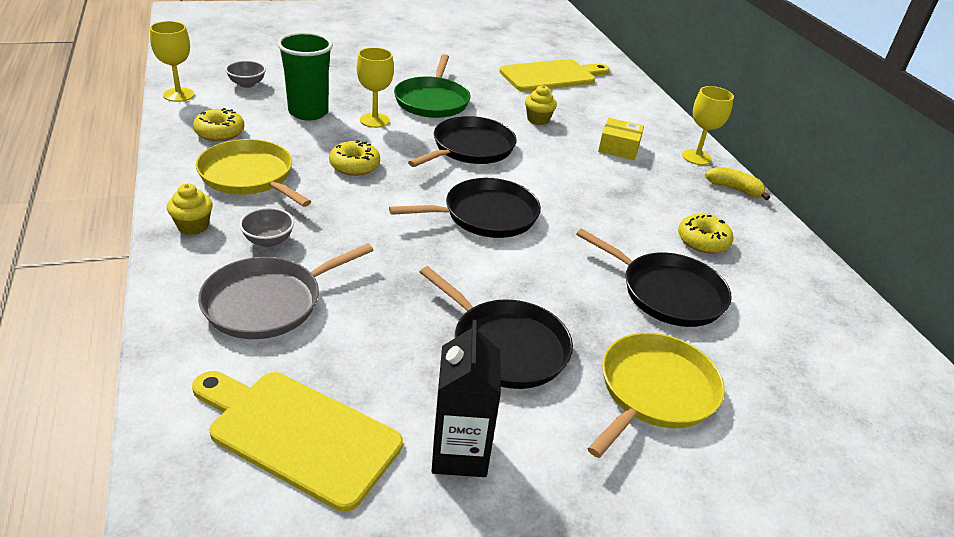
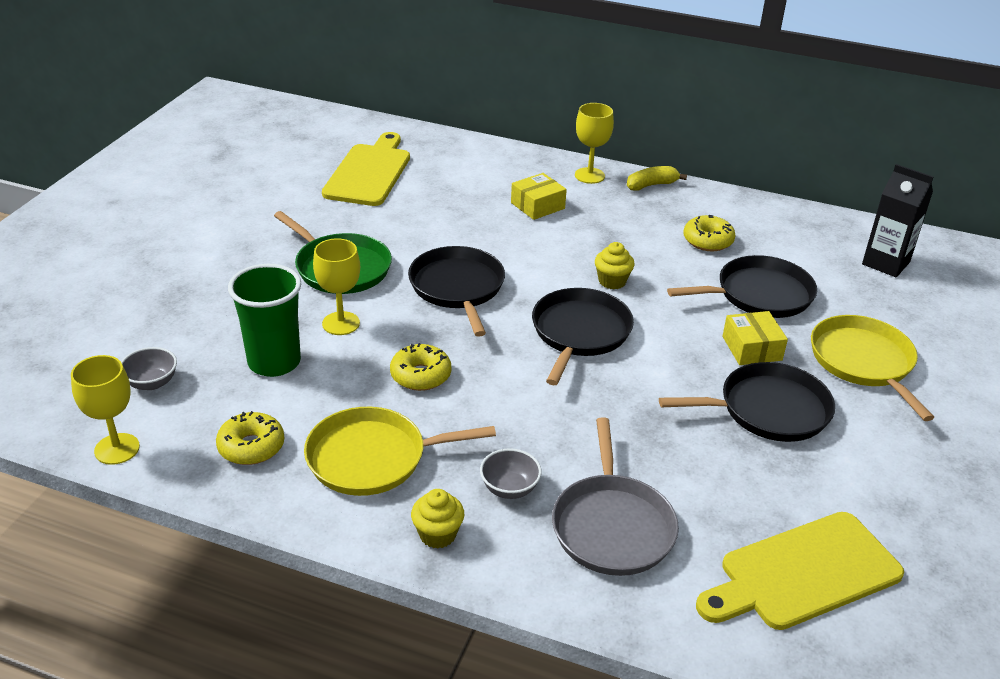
camera: 50 degrees left, 0 degrees up
black carton [431,320,501,477] -> black carton moved to [862,164,933,277]
yellow cupcake [525,85,557,125] -> yellow cupcake moved to [595,242,635,289]
none -> yellow box [723,311,788,365]

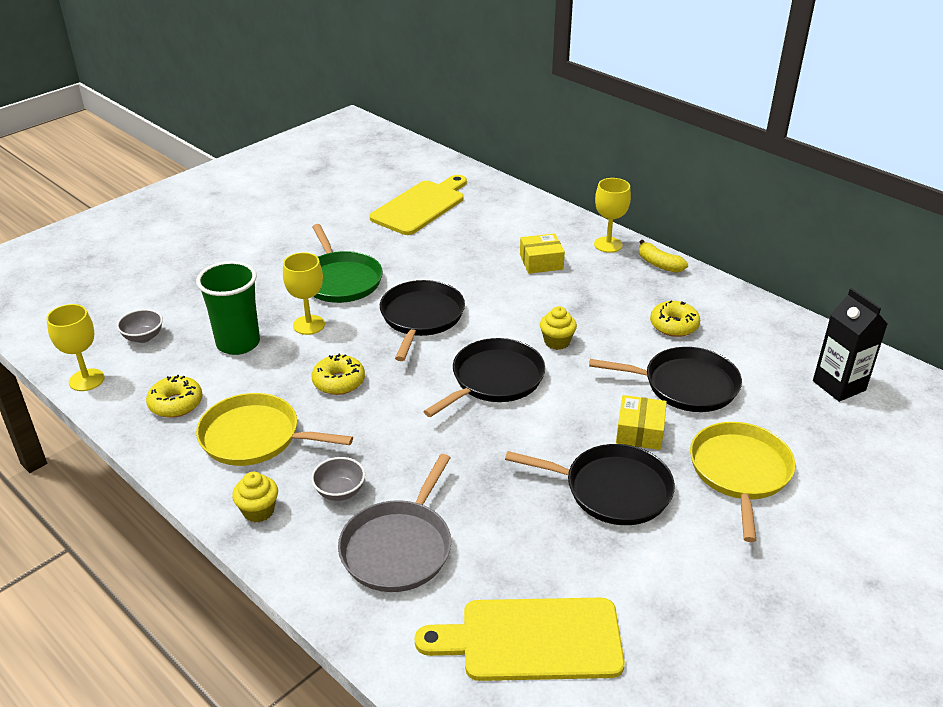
camera: 25 degrees right, 0 degrees up
yellow banana [627,166,687,191] -> yellow banana turned 135 degrees counterclockwise [639,240,688,273]

